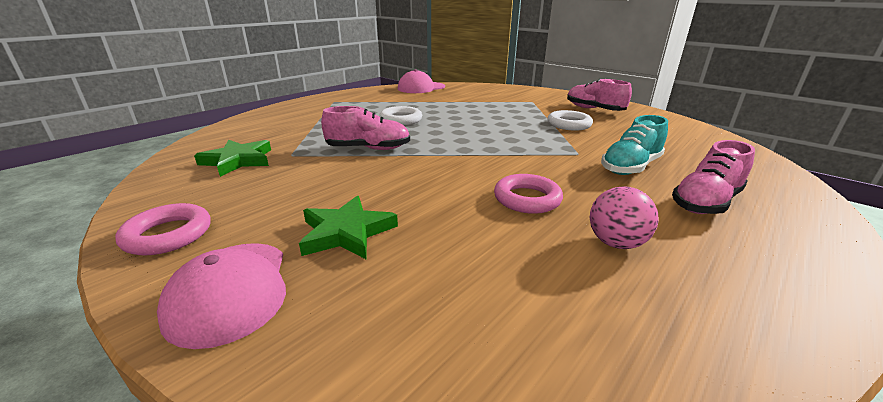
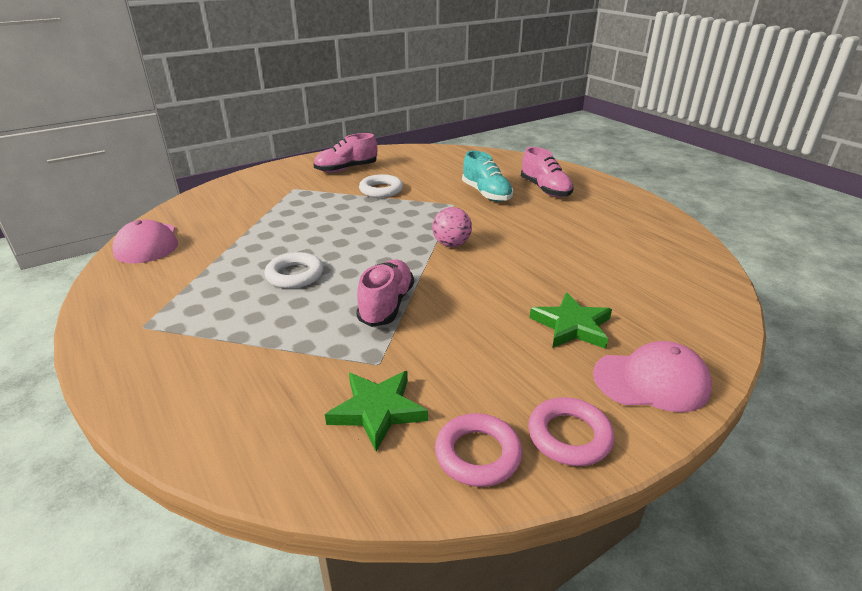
camera: 75 degrees left, 5 degrees up
pink ring [494,174,563,214] -> pink ring moved to [435,413,522,487]
pink ball [590,186,659,249] -> pink ball moved to [432,207,472,247]

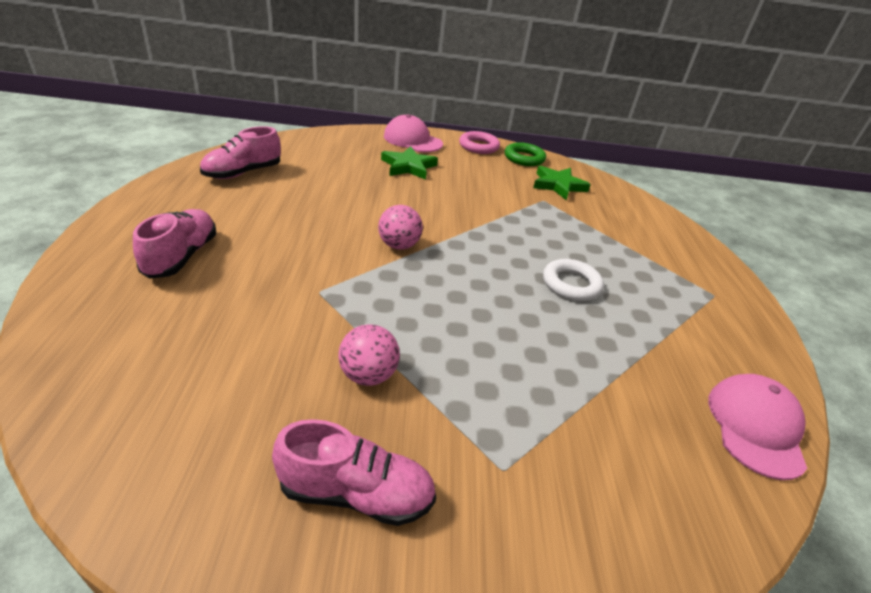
camera: 150 degrees left, 5 degrees up
pink shoe [356,260,414,327] -> pink shoe moved to [200,126,281,179]
white ring [359,174,403,198] -> pink ball [338,324,400,386]
pink ring [435,413,522,487] -> green ring [505,142,546,166]
turquoise shoe [462,150,513,202] -> none

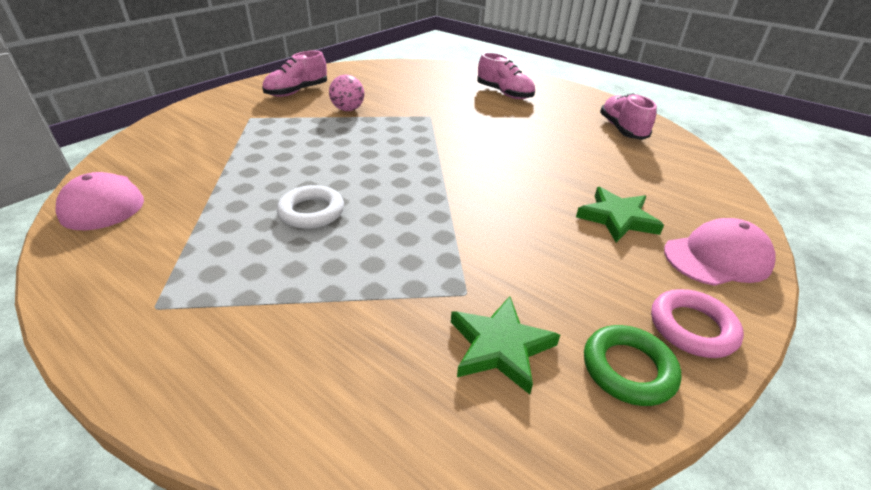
camera: 130 degrees right, 0 degrees up
pink ball [378,205,423,250] -> none

